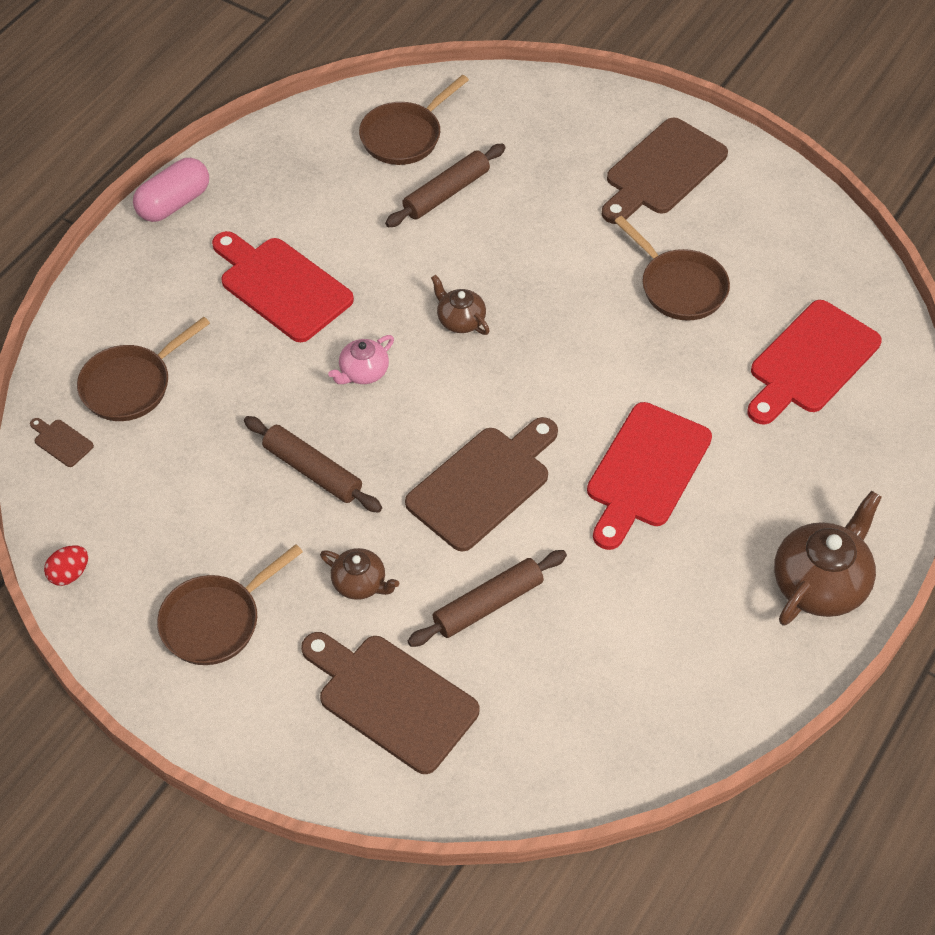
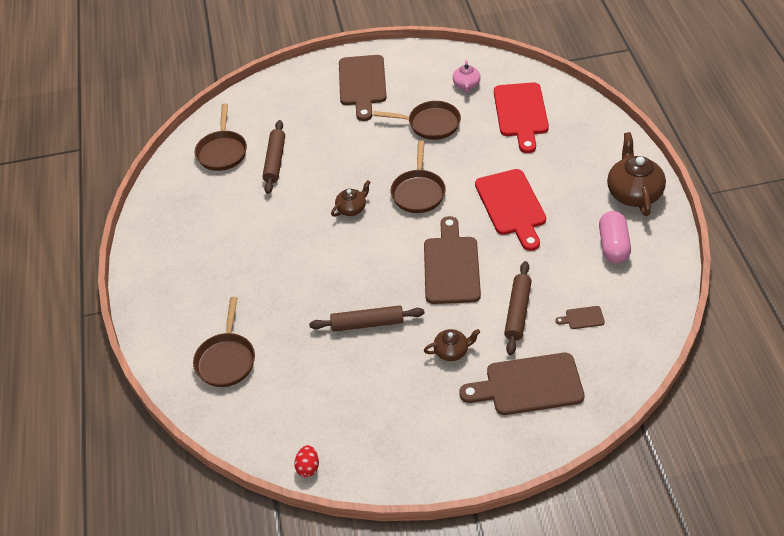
camera: 40 degrees left, 5 degrees down
brown cutting board [30,418,94,467] -> brown cutting board moved to [555,306,605,329]
pink capsule [133,158,209,222] -> pink capsule moved to [599,211,631,263]
brown pan [157,544,303,665] -> brown pan moved to [390,140,446,213]
red cutting board [212,231,354,342] -> none
pink teapot [328,335,394,384] -> pink teapot moved to [453,60,481,92]
brown teapot [431,275,490,335] -> brown teapot turned 135 degrees clockwise [331,180,371,217]

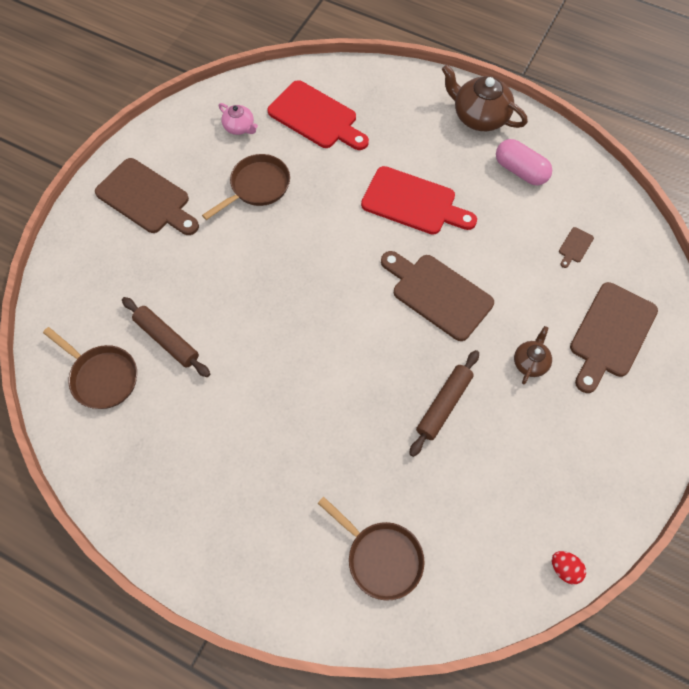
camera: 55 degrees left, 15 degrees up
brown teapot [331,180,371,217] -> none
brown pan [390,140,446,213] -> none
brown rolling pin [504,261,532,355] -> none

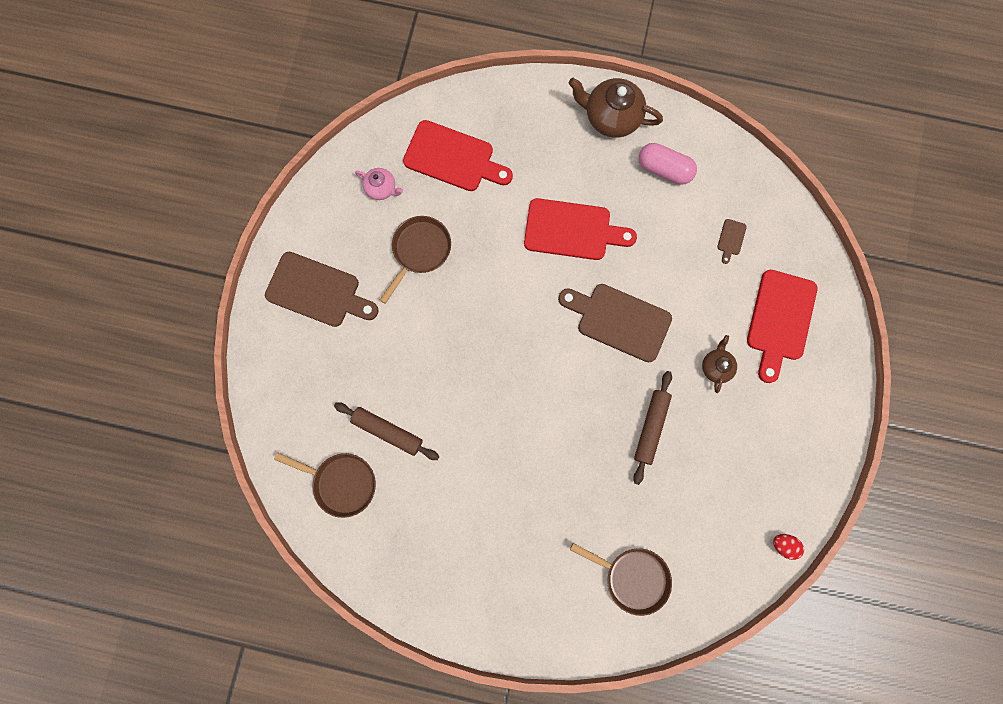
camera: 15 degrees left, 15 degrees up
brown cutting board [570,282,658,393] -> red cutting board [747,270,817,383]

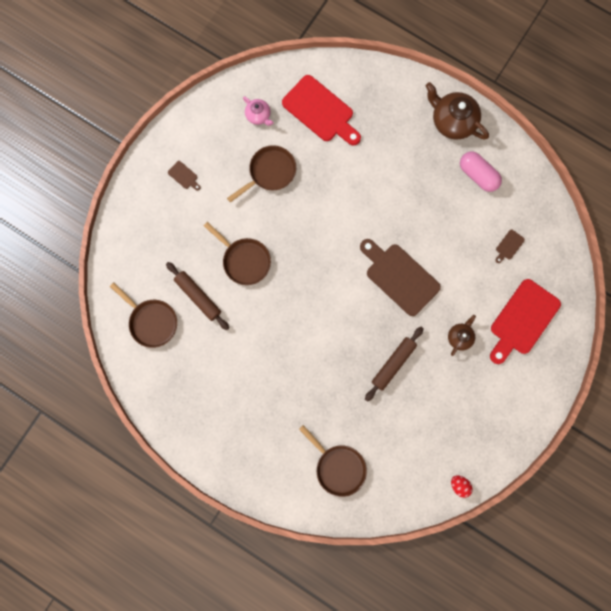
camera: 20 degrees right, 0 degrees up
brown cutting board [265,252,379,327] -> brown cutting board [168,161,201,191], size x0.41
red cutting board [524,198,637,260] -> none
none -> brown pan [204,222,271,285]

